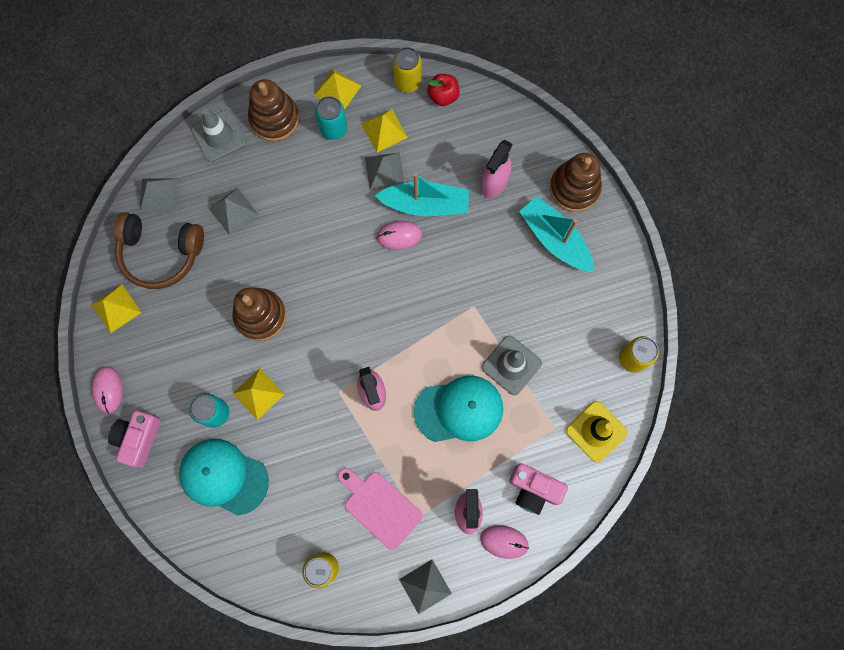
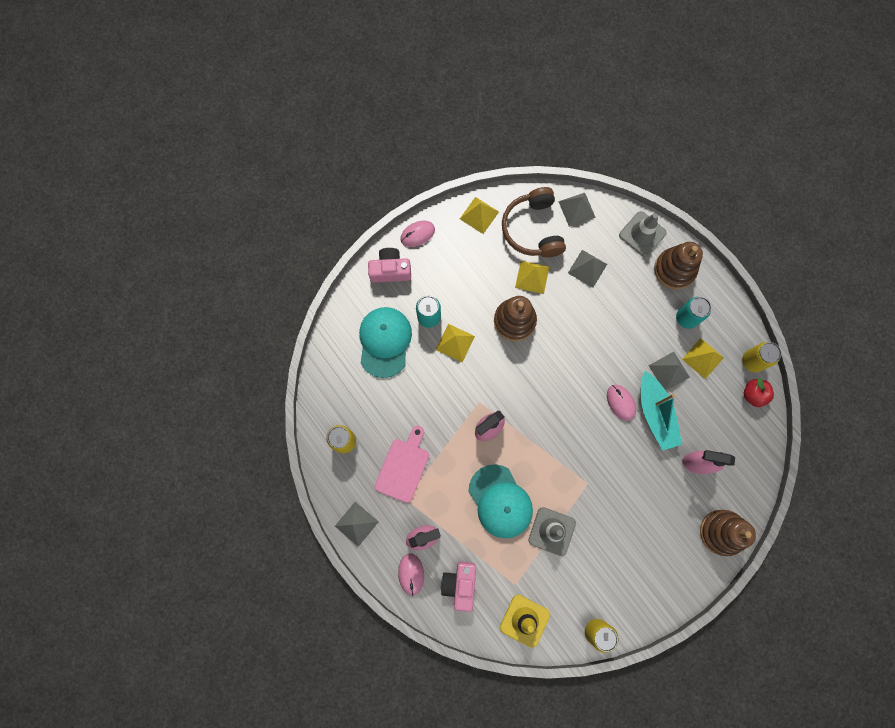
camera: 70 degrees right, 0 degrees up
yellow pyramid [314,69,361,110] -> yellow pyramid moved to [515,261,549,294]
turquoise boat [519,196,594,272] -> none

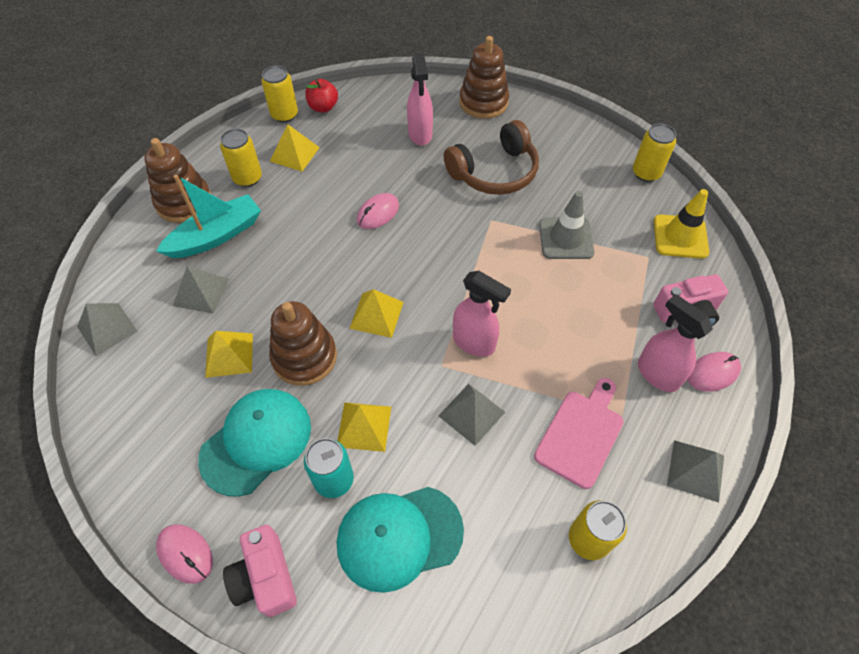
camera: 110 degrees left, 20 degrees down
pink cutting board [375,426,429,503] -> pink cutting board turned 120 degrees clockwise [534,378,624,489]
yellow pyramid [460,197,499,234] -> yellow pyramid moved to [349,289,404,338]
turquoise cap [468,464,533,538] -> turquoise cap moved to [198,389,311,497]
brown headphones [502,187,566,257] -> brown headphones moved to [443,120,539,195]
grey traffic cone [619,211,667,257] -> none
turquoise boat [641,371,682,451] -> turquoise boat moved to [156,175,261,258]
grey pyramid [648,352,690,390] -> grey pyramid moved to [439,384,505,446]
turquoise can [676,297,711,329] -> yellow can [220,129,262,187]

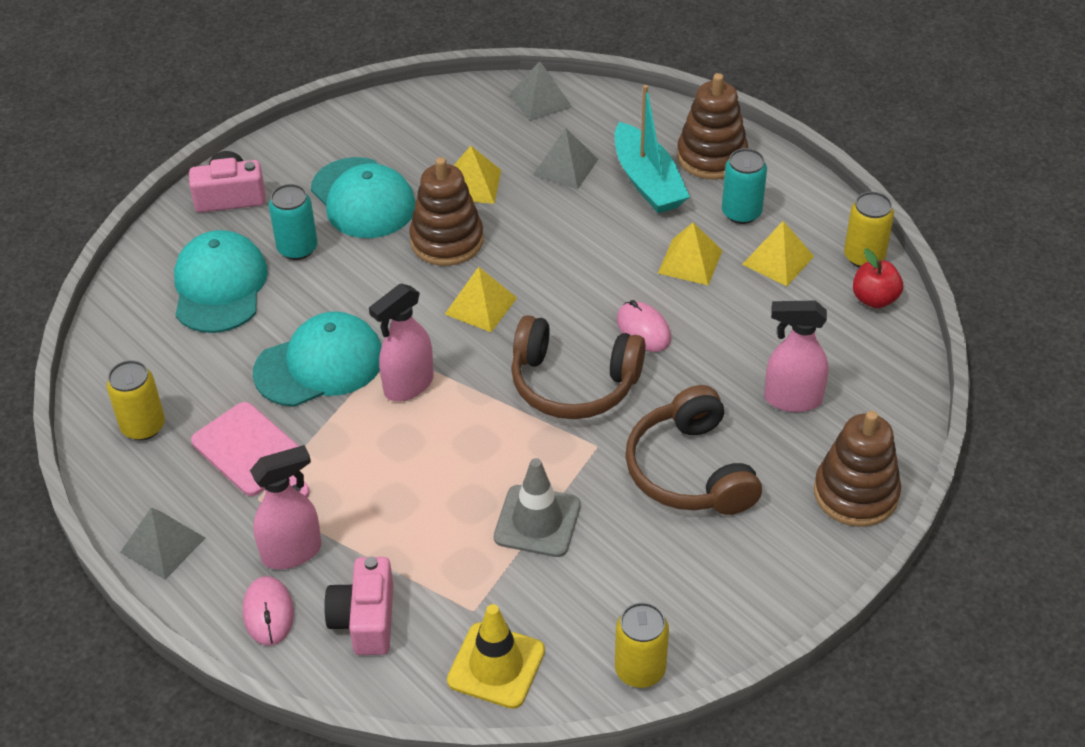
camera: 105 degrees right, 10 degrees down
pink mouse [156,524,213,584] -> none
yellow can [220,129,262,187] -> turquoise can [722,148,767,224]
yellow pyramid [337,402,391,452] -> yellow pyramid moved to [658,222,723,285]
grey pyramid [439,384,505,446] -> turquoise cap [253,312,382,407]
none -> brown headphones [511,315,645,419]

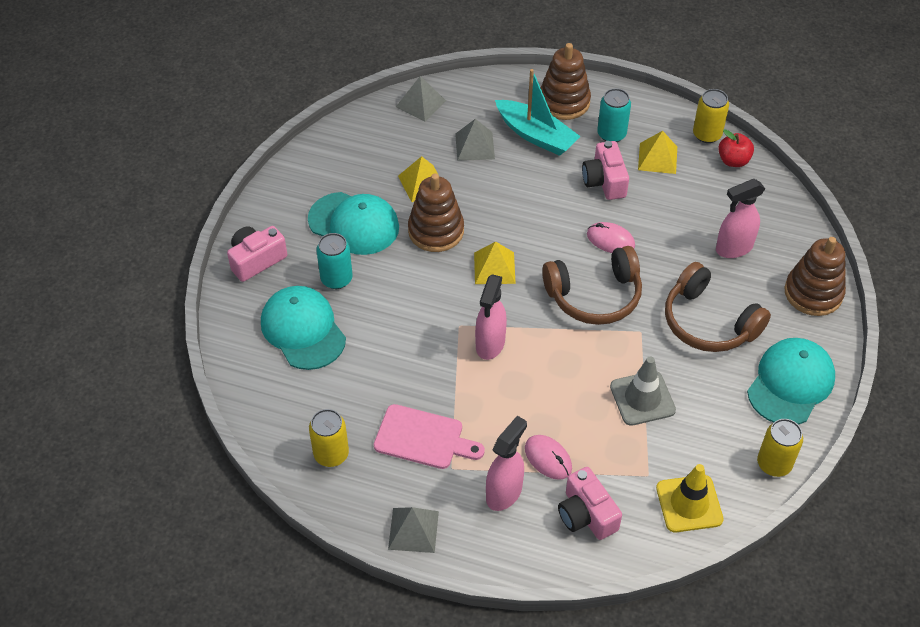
camera: 30 degrees left, 5 degrees up
pink mouse [243,576,294,645] -> pink mouse moved to [525,435,572,480]
turquoise cap [253,312,382,407] -> turquoise cap moved to [747,338,835,425]
yellow pyramid [658,222,723,285] -> pink camera [582,141,629,200]

